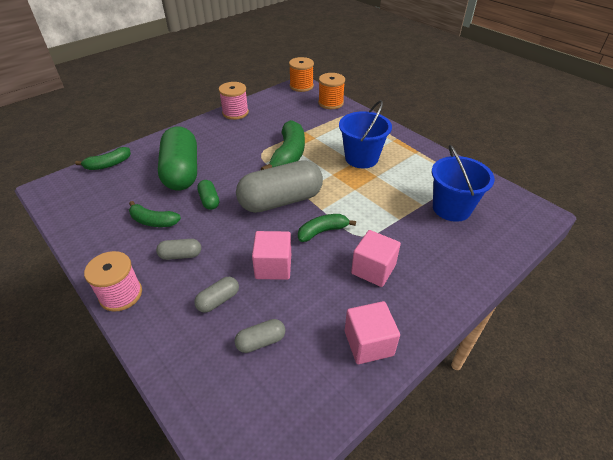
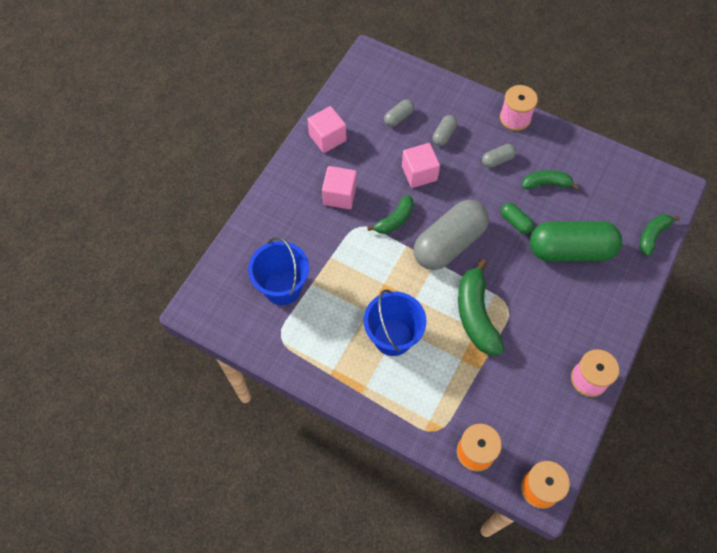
camera: 160 degrees right, 20 degrees up
green capsule [158,126,197,190] -> green capsule turned 60 degrees counterclockwise [530,221,622,262]

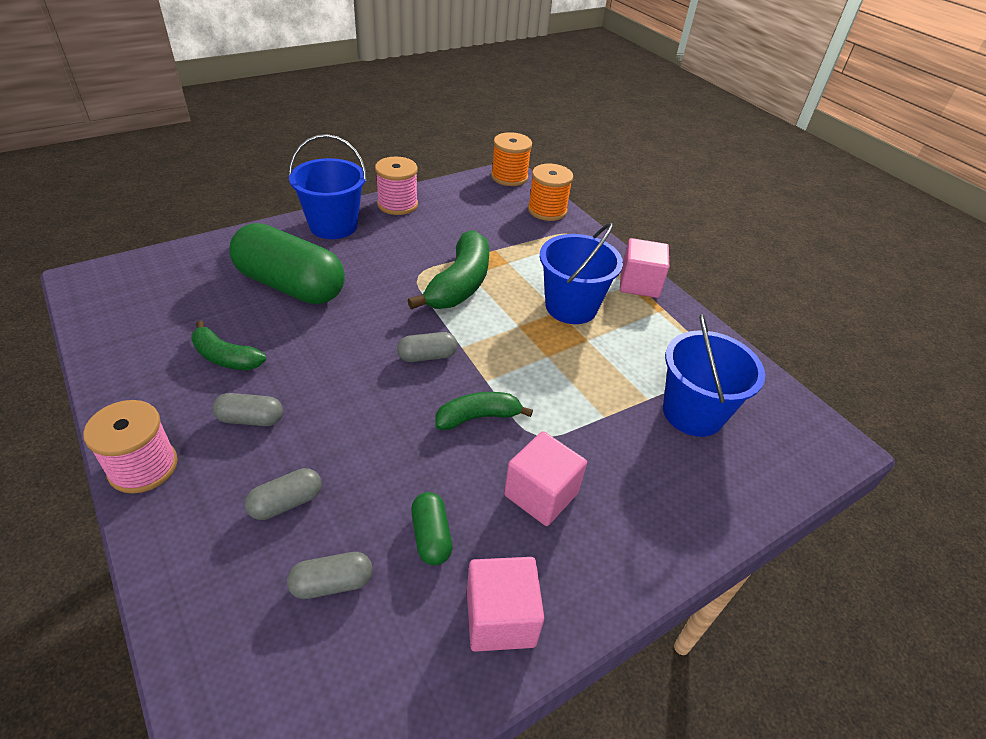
camera: 155 degrees left, 20 degrees down
pink cube [402,143,440,188] -> pink cube moved to [620,238,669,298]
grey capsule [414,200,489,270] -> grey capsule [397,332,457,362], size x0.44
green capsule [501,203,534,234] -> green capsule moved to [411,492,452,565]
green banana [639,214,680,256] -> none
none -> blue bucket [289,134,367,239]

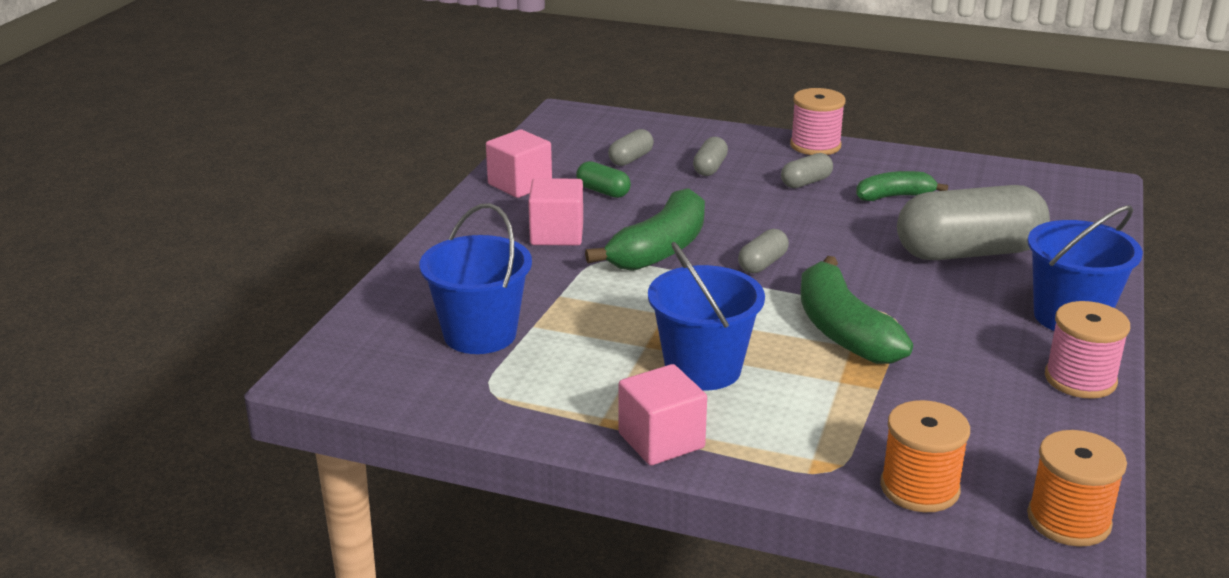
camera: 145 degrees right, 15 degrees down
green capsule [229,223,345,304] -> grey capsule [897,185,1050,260]
green banana [436,392,533,430] -> green banana [585,188,705,271], size x1.67

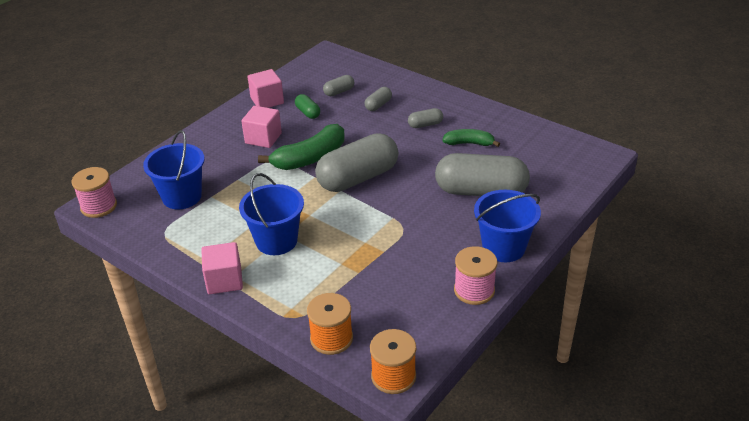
camera: 20 degrees right, 10 degrees up
grey capsule [738,229,789,273] -> grey capsule [315,133,398,192], size x2.29
pink spool [790,88,846,155] -> pink spool moved to [72,167,117,218]
green banana [800,256,913,364] -> none

